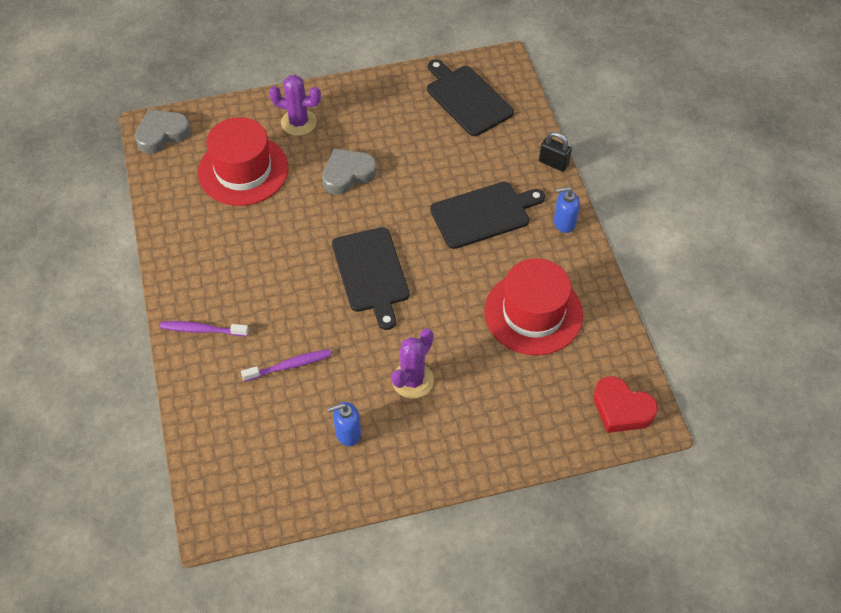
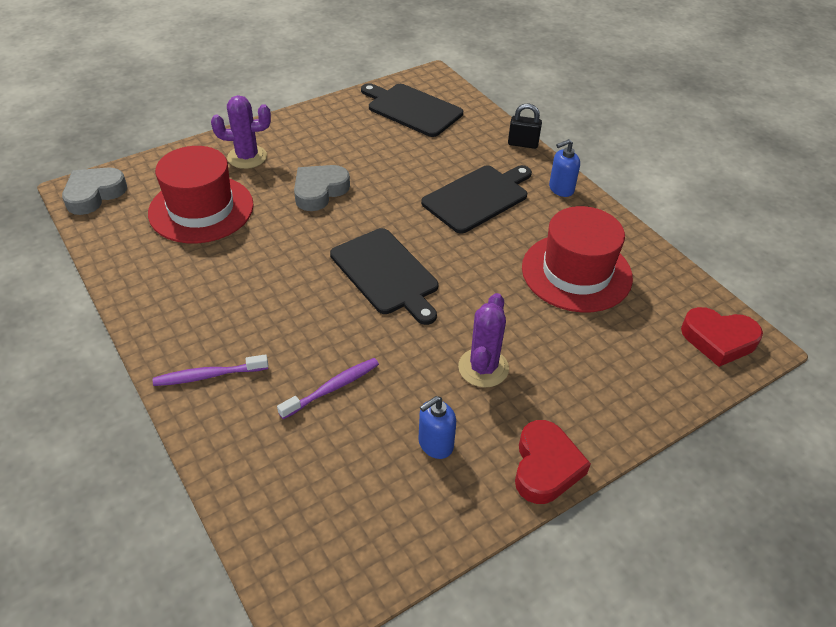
camera: 20 degrees left, 10 degrees down
none -> red heart [515,420,591,504]

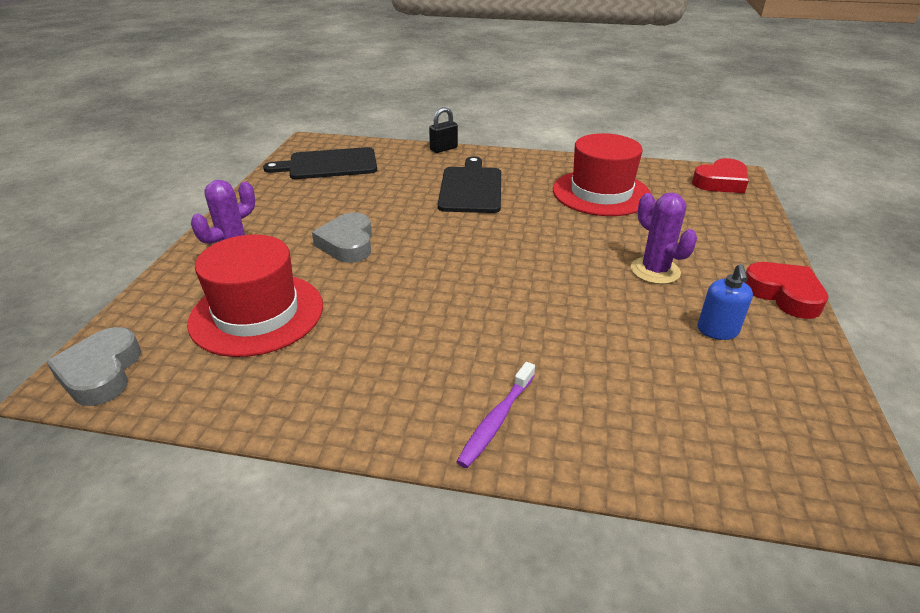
camera: 45 degrees left, 10 degrees down
purple toothbrush [277,358,379,419] -> none
black cutting board [330,228,438,325] -> none
blue soap dispenser [549,139,580,197] -> none

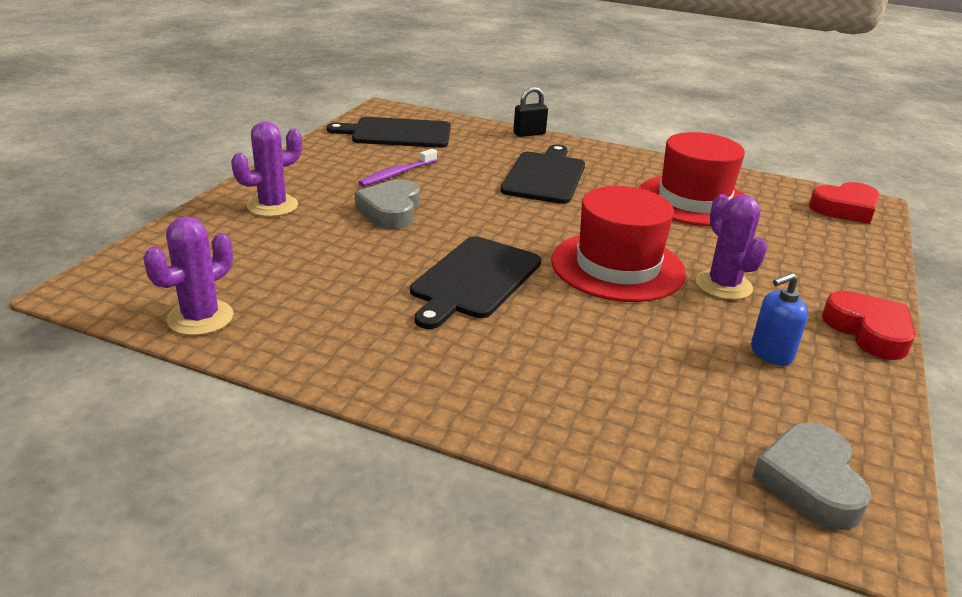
camera: 10 degrees right, 5 degrees down
grey heart [46,327,141,406] -> grey heart moved to [752,423,871,530]
red hat [187,234,323,357] -> red hat moved to [551,186,686,302]
purple toothbrush [456,362,535,468] -> purple toothbrush moved to [358,149,437,187]
blue soap dispenser [698,264,753,340] -> blue soap dispenser turned 45 degrees clockwise [751,273,808,366]
none -> purple cactus [144,216,234,335]
none -> black cutting board [410,236,541,329]

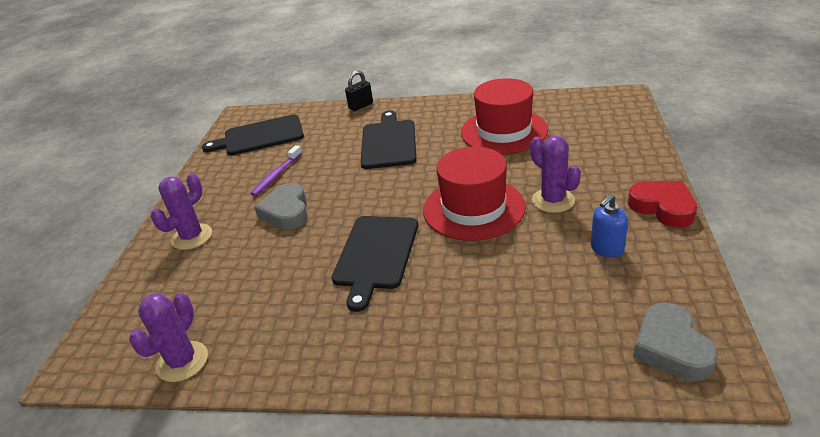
camera: 10 degrees left, 5 degrees up
red heart [809,182,880,224] -> none

